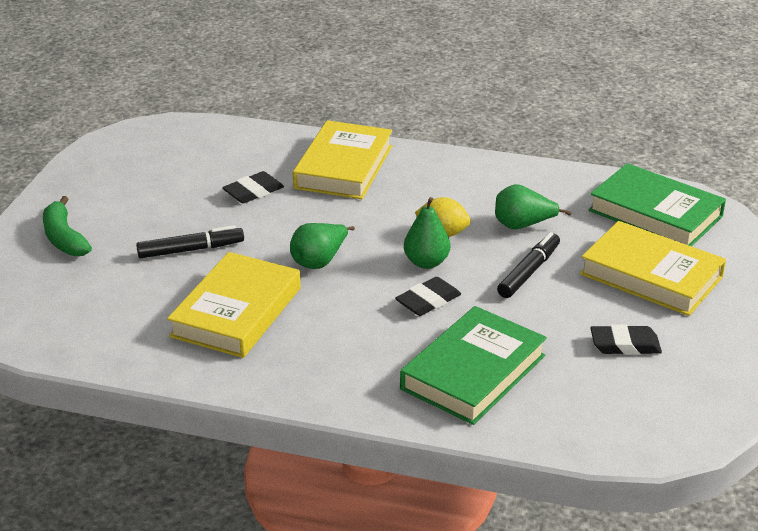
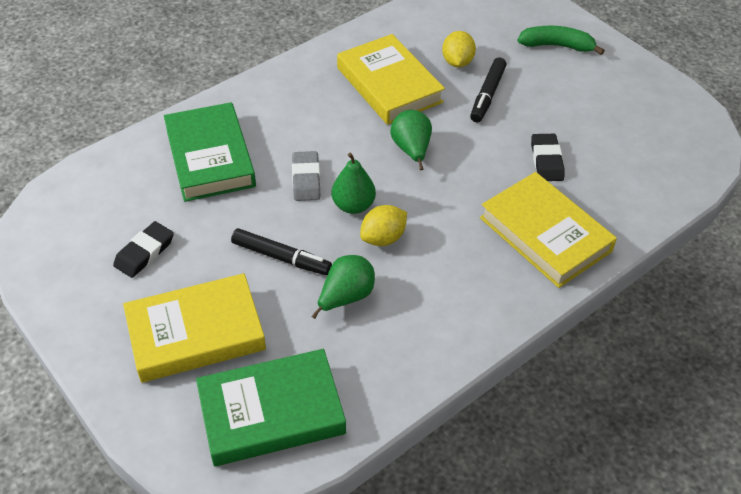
camera: 125 degrees right, 15 degrees up
black eraser [395,277,461,316] -> grey eraser [292,151,321,201]
black marker [497,232,560,298] -> black marker turned 45 degrees counterclockwise [231,228,332,275]
none -> yellow lemon [442,31,476,67]

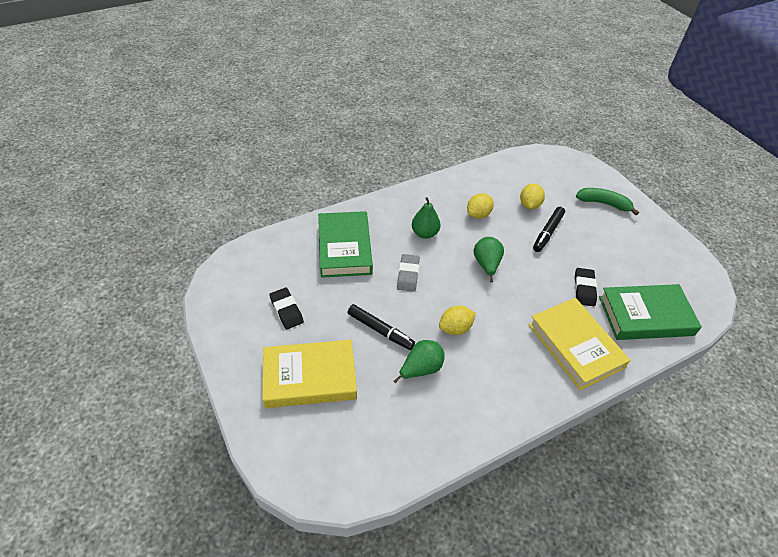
camera: 10 degrees right, 0 degrees up
black eraser [113,221,174,278] -> black eraser turned 75 degrees counterclockwise [269,287,304,329]
green book [196,349,346,466] -> green book moved to [599,284,702,340]
green pear [332,153,376,214] -> green pear moved to [412,197,441,239]
yellow book [337,34,445,125] -> yellow lemon [467,193,494,219]

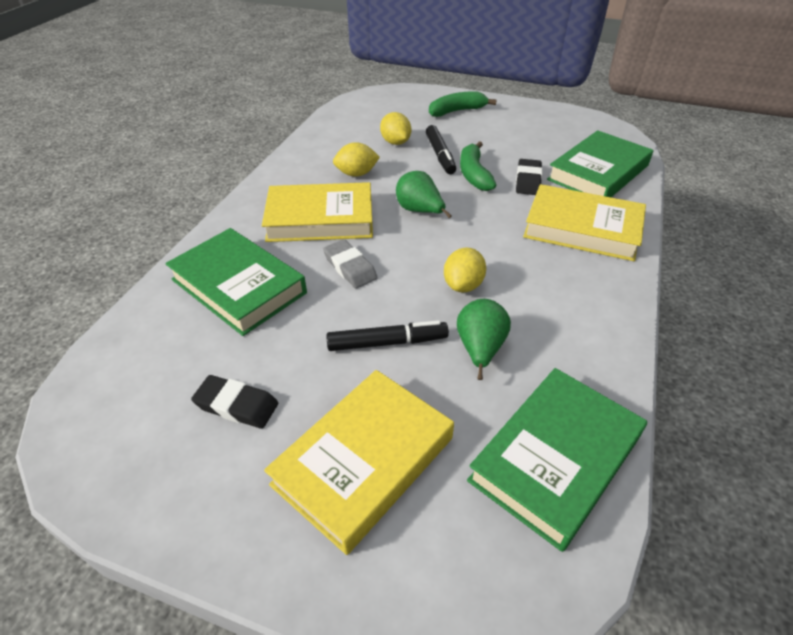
camera: 40 degrees left, 5 degrees down
green pear [412,197,441,239] -> yellow book [262,182,373,242]
yellow lemon [467,193,494,219] -> yellow lemon turned 75 degrees clockwise [333,142,380,177]
black eraser [575,268,597,306] -> black eraser turned 45 degrees clockwise [516,159,542,195]
none -> green banana [460,141,496,191]
none -> green book [467,368,647,552]

